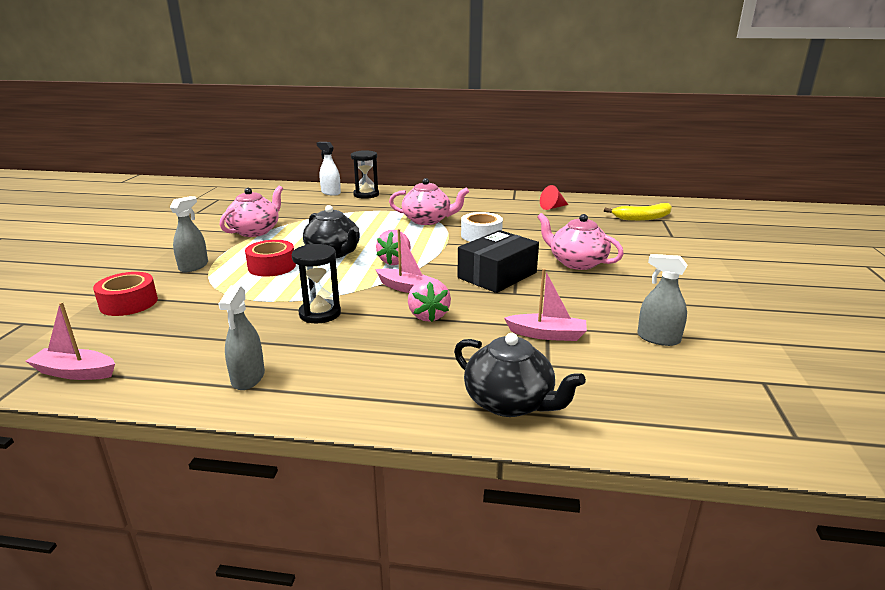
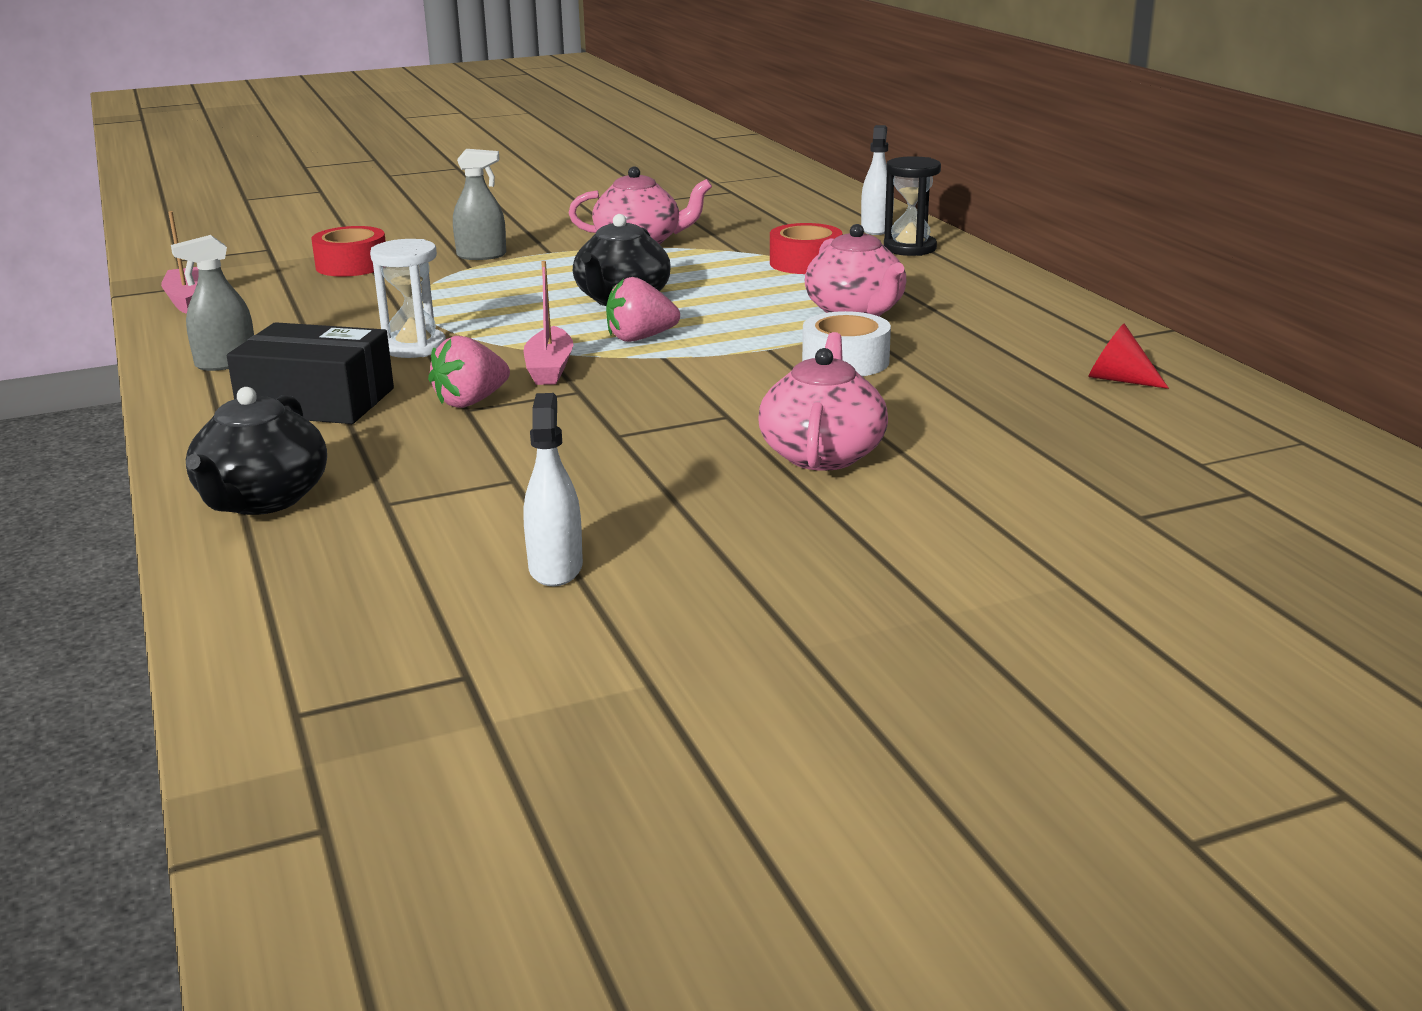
camera: 60 degrees right, 0 degrees up
red tape [245,240,296,277] -> red tape moved to [770,223,842,274]
black hourglass [292,244,341,323] -> white hourglass [370,239,446,358]
black box [457,230,539,293] -> black box moved to [227,322,394,424]
pink boat [504,268,587,341] -> none
yellow banana [604,203,672,221] -> none
grey spray bottle [637,254,687,346] -> white spray bottle [524,393,583,586]

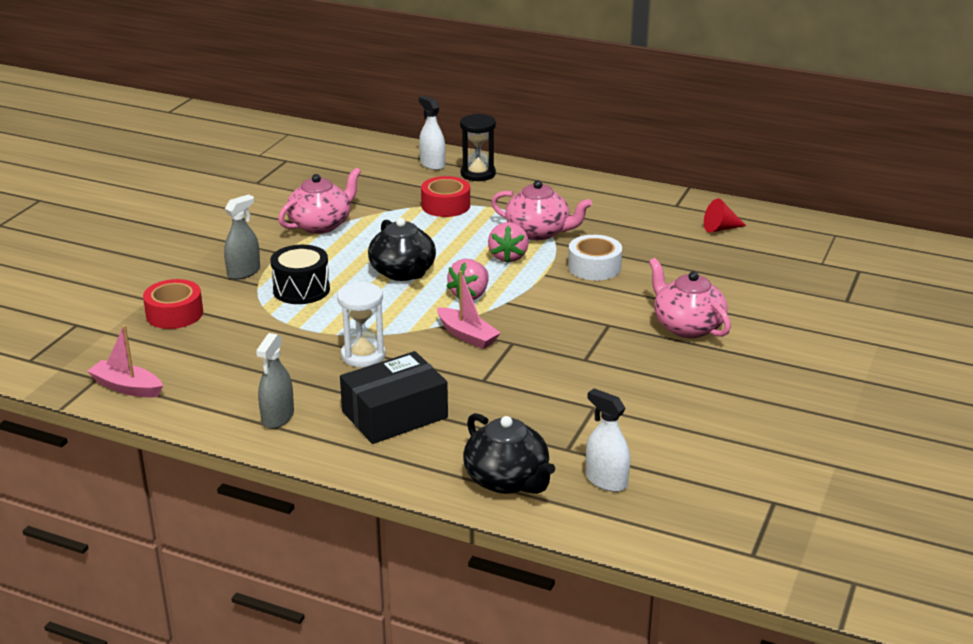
camera: 45 degrees left, 5 degrees up
pink strawberry [428,336,510,408] -> pink strawberry moved to [488,222,529,263]
white spray bottle [524,393,583,586] -> white spray bottle moved to [586,388,630,492]
none -> black drum [270,245,330,304]

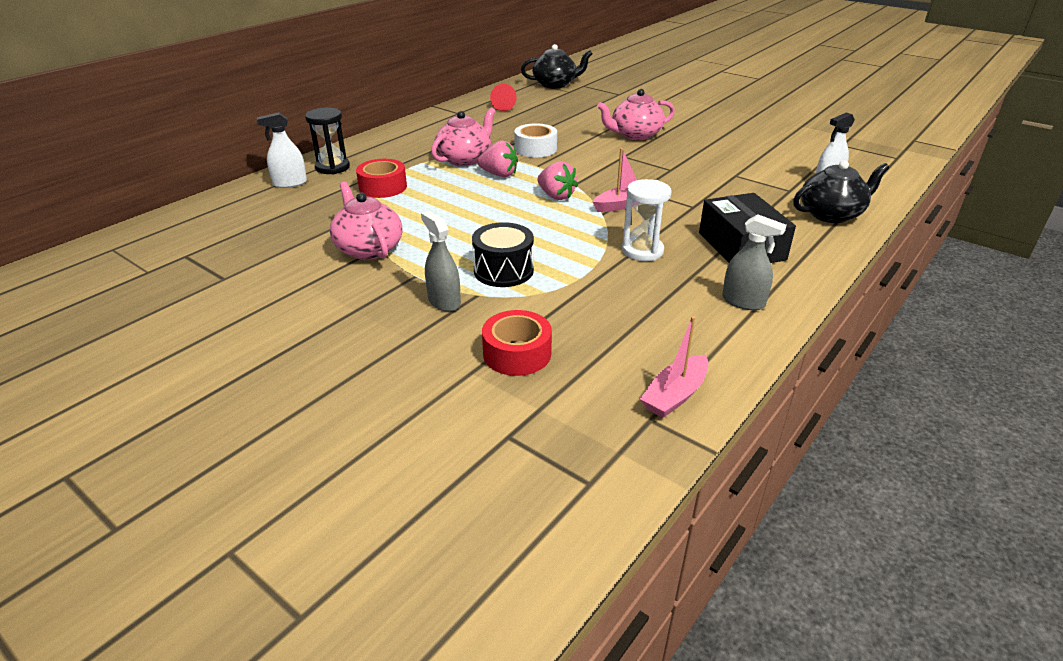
camera: 75 degrees left, 5 degrees up
black teapot [368,218,436,281] -> black teapot moved to [521,44,593,89]

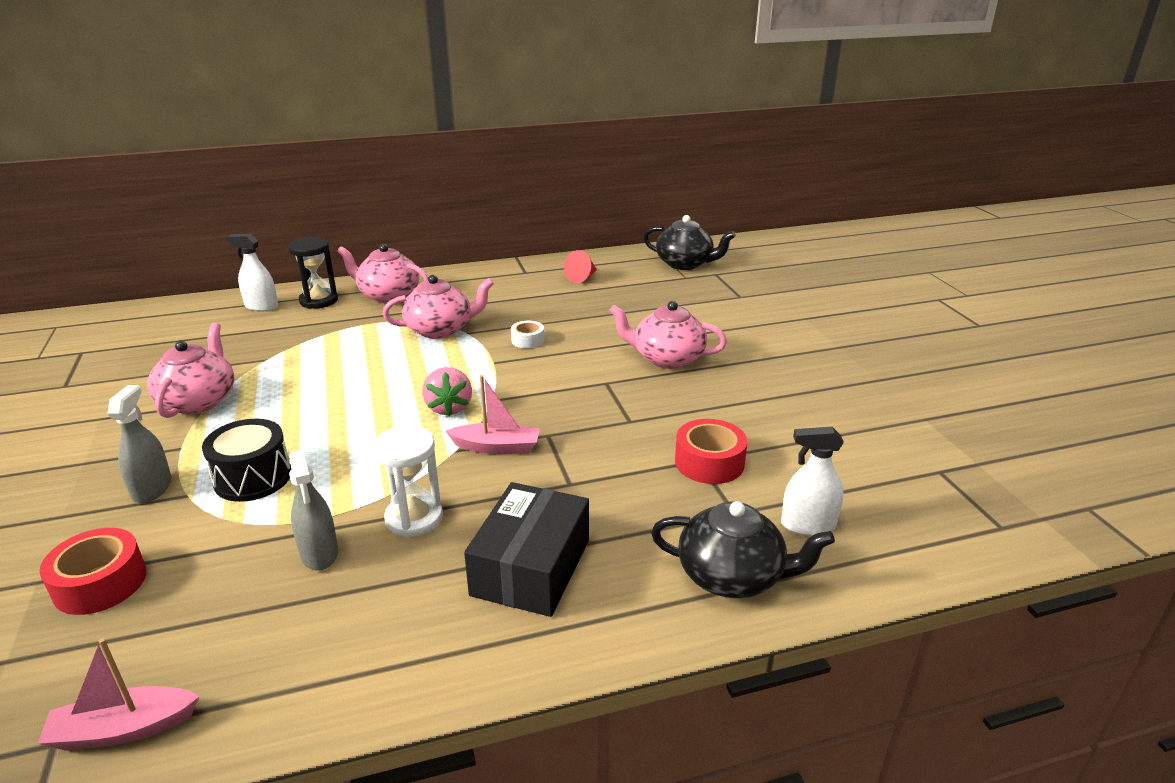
camera: 35 degrees right, 5 degrees down
red tape [356,159,407,198] -> red tape moved to [675,419,748,484]
pink strawberry [477,141,518,177] -> none
white tape [514,123,557,157] -> white tape [511,321,544,349], size x0.61
grey spray bottle [722,214,787,310] -> grey spray bottle moved to [289,449,338,571]
none -> pink teapot [337,244,429,303]

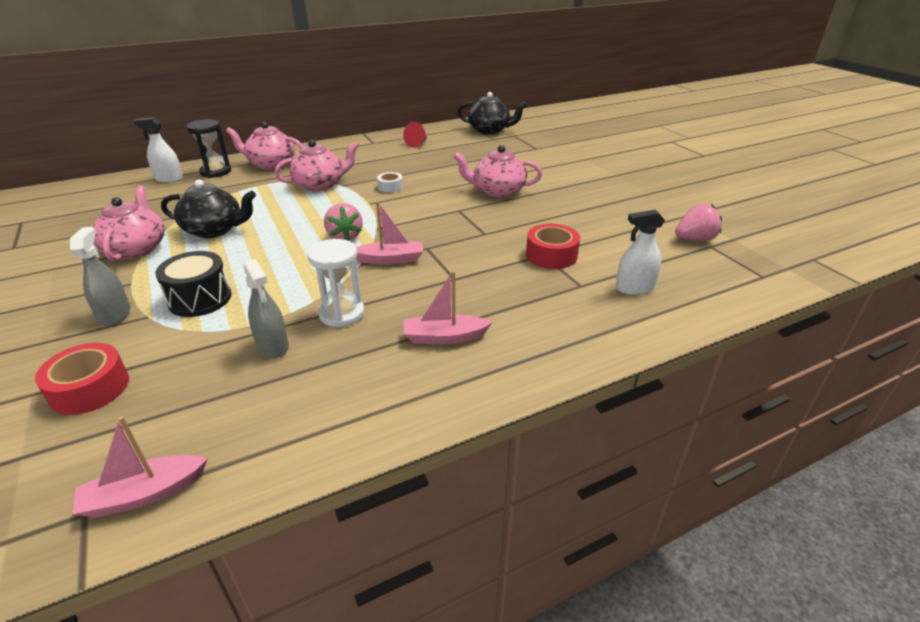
camera: 10 degrees left, 5 degrees up
black box [464,482,589,617] -> pink boat [404,271,492,344]
black teapot [651,501,835,598] -> black teapot moved to [161,179,256,238]
none -> pink strawberry [675,204,722,241]

